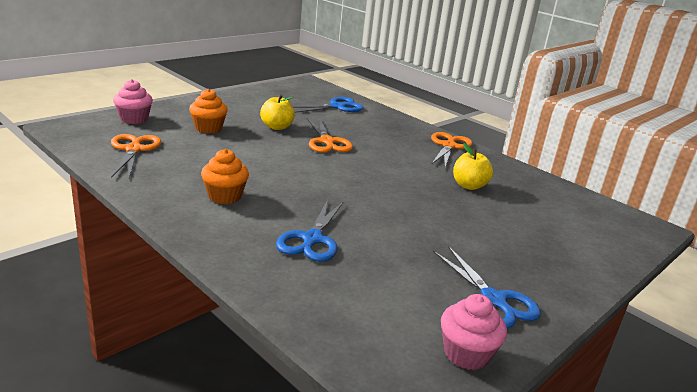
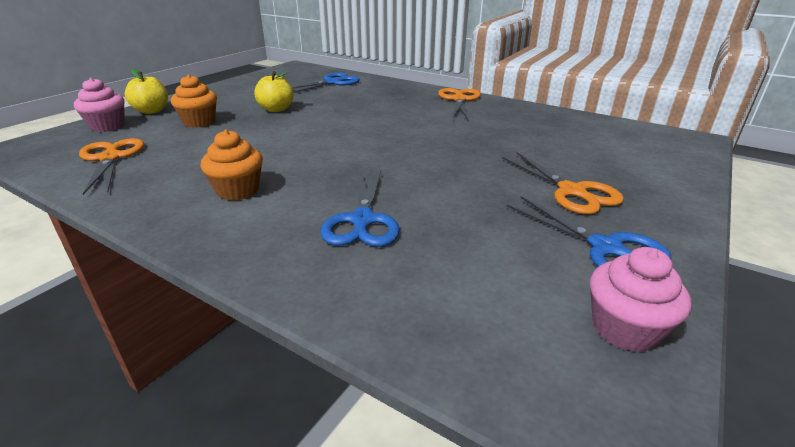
camera: 10 degrees left, 5 degrees up
orange scissors [307,117,353,153] -> orange scissors moved to [502,152,624,214]
yellow apple [453,143,493,190] -> yellow apple moved to [125,69,168,114]

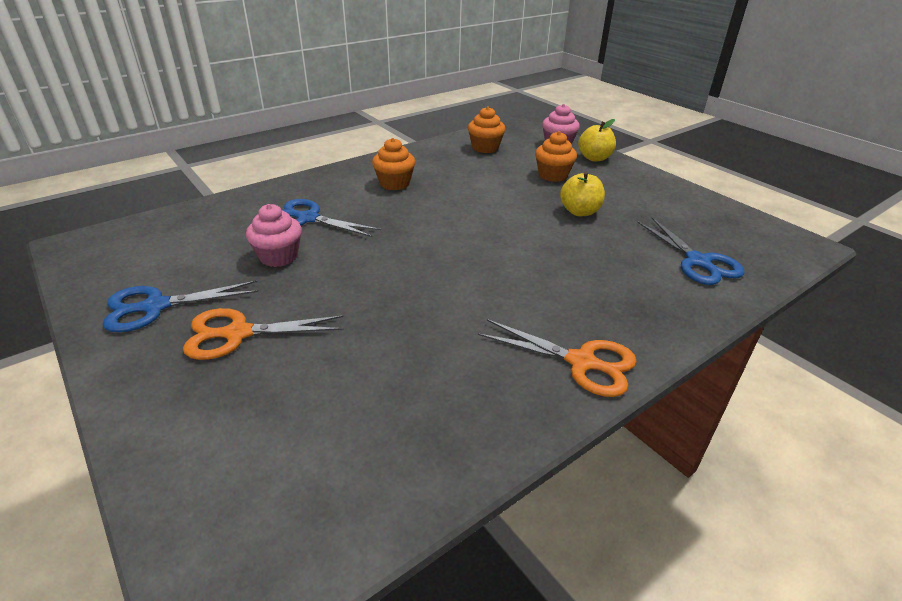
camera: 110 degrees right, 5 degrees up
orange scissors [79,138,144,195] -> orange cupcake [468,107,505,153]
pink cupcake [590,247,692,352] -> pink cupcake moved to [246,204,302,267]

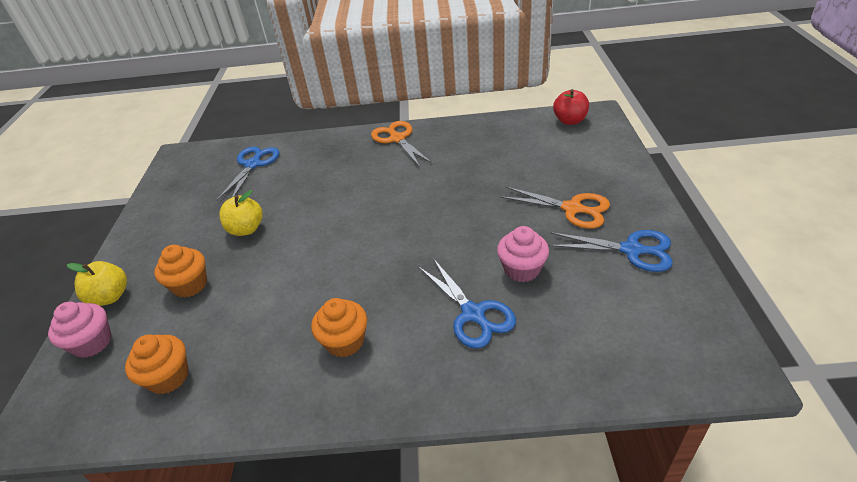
camera: 140 degrees left, 5 degrees up
none -> red apple [553,89,589,125]

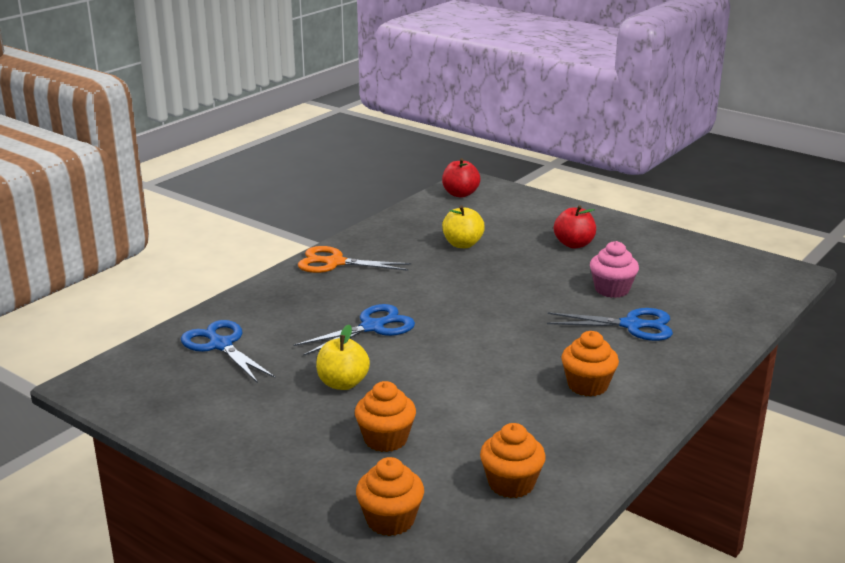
camera: 55 degrees left, 15 degrees down
pink cupcake [48,302,112,358] -> orange cupcake [356,457,424,536]
yellow apple [67,261,127,306] -> yellow apple moved to [442,205,485,248]
orange scissors [500,187,610,229] -> red apple [554,205,596,248]
blue scissors [549,230,673,272] -> blue scissors moved to [294,304,415,356]

